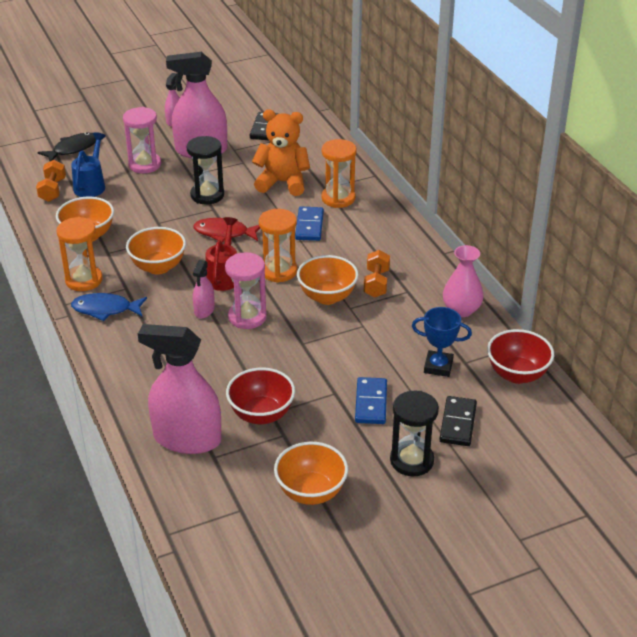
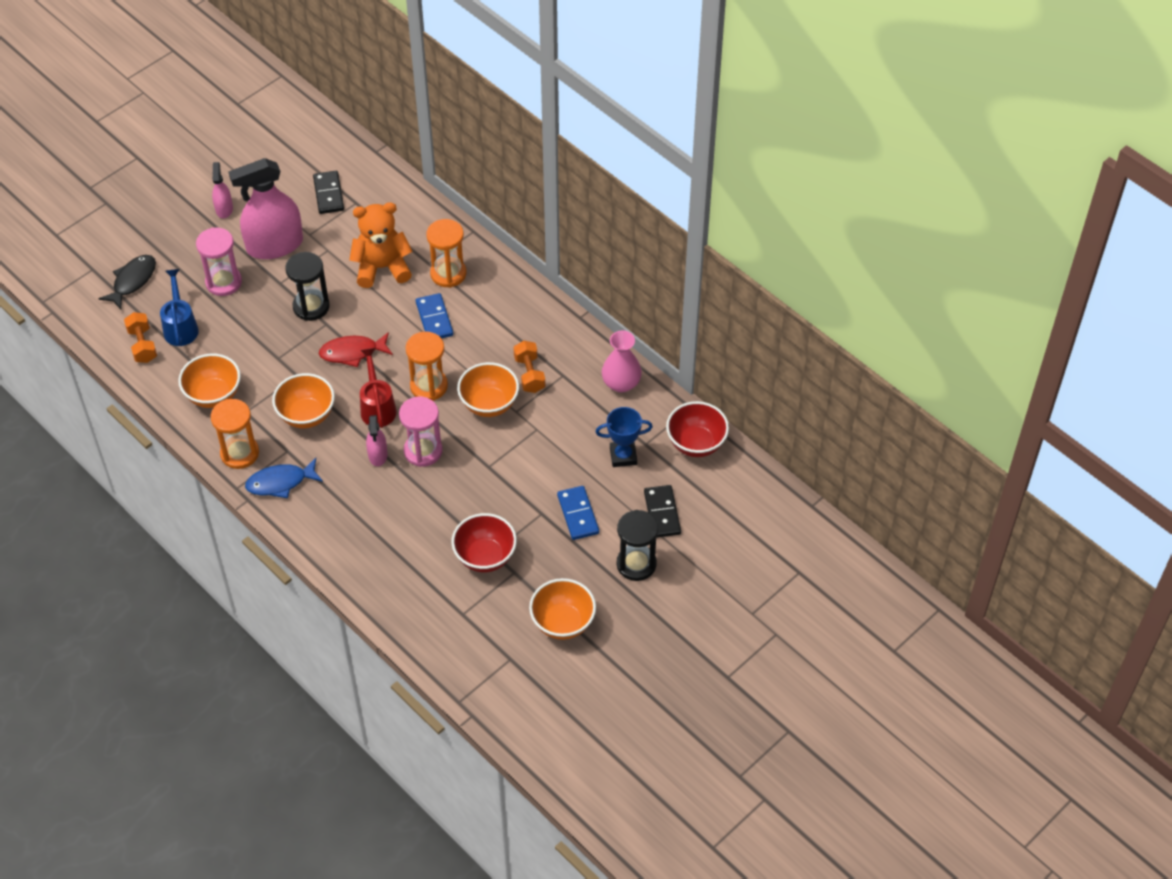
camera: 20 degrees left, 15 degrees up
pink spray bottle [138,324,221,454] -> none

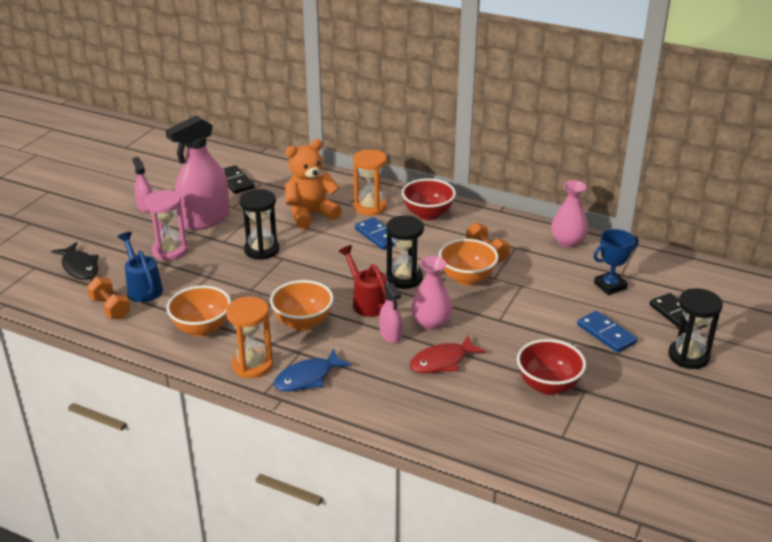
camera: 20 degrees left, 20 degrees down
black fish [98,255,156,309] -> black fish turned 135 degrees clockwise [51,242,99,280]
red fish [319,332,393,367] -> red fish moved to [409,336,486,373]
pink hourglass [399,397,442,467] -> pink vase [411,256,452,330]
orange hourglass [405,331,448,401] -> black hourglass [386,216,424,289]
orange bowl [529,578,596,640] -> none
red bowl [666,401,729,457] -> red bowl moved to [402,179,456,220]

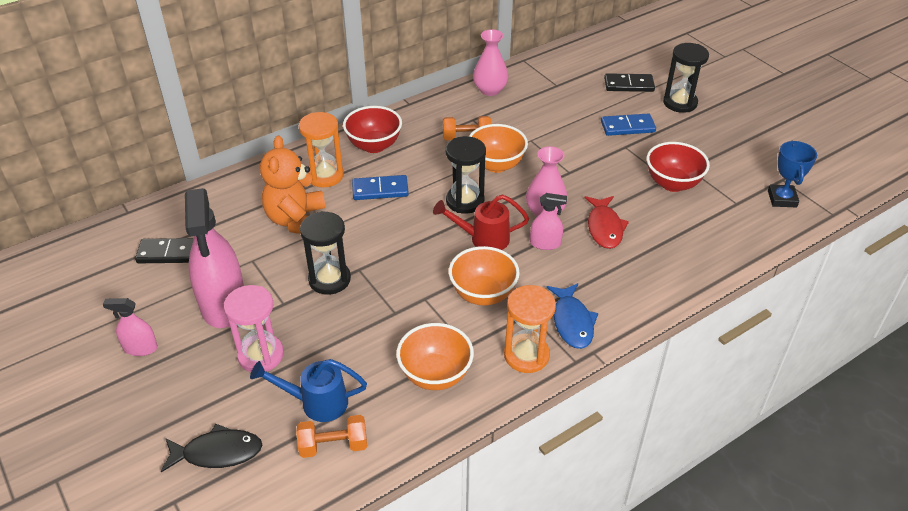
camera: 60 degrees left, 10 degrees up
blue trophy [593,229,639,295] -> blue trophy moved to [768,140,817,207]

